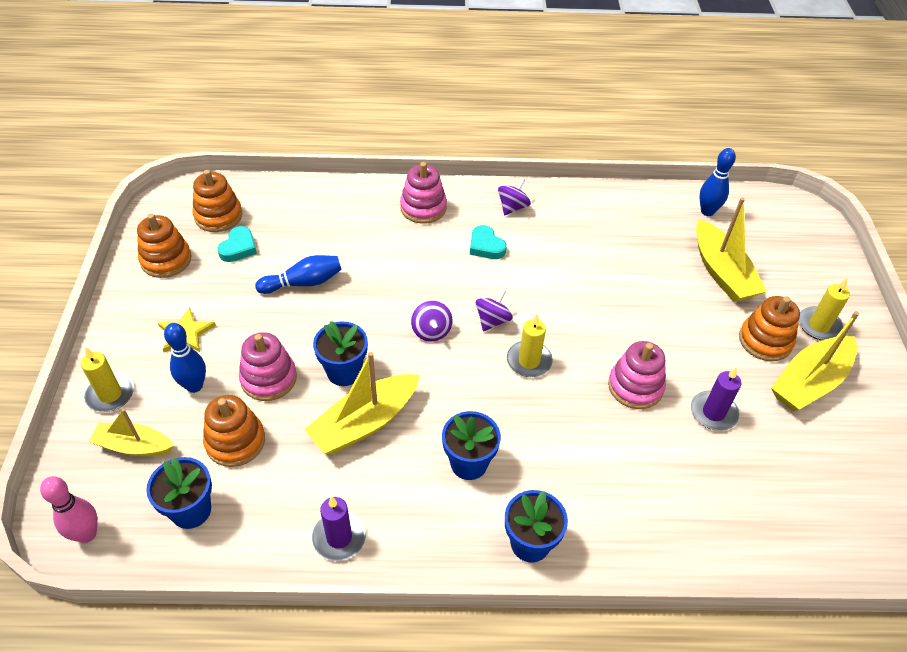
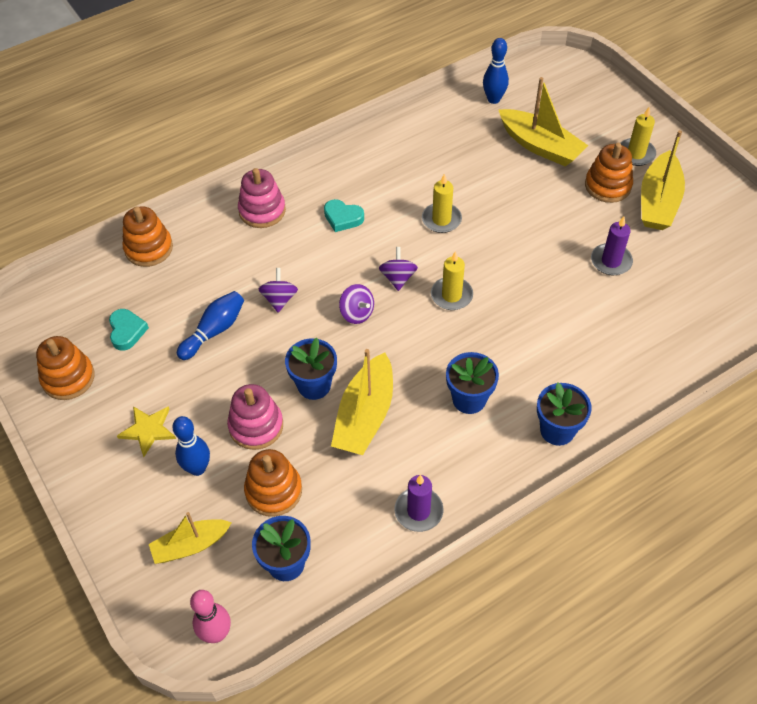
camera: 30 degrees left, 5 degrees up
yellow candle [81,347,134,412] -> yellow candle moved to [422,174,462,233]
orange stacking toy [192,170,242,232] -> orange stacking toy moved to [123,206,173,267]
purple spinning top [498,178,531,215] -> purple spinning top moved to [259,268,298,313]
pink stacking toy [608,341,666,409] -> none

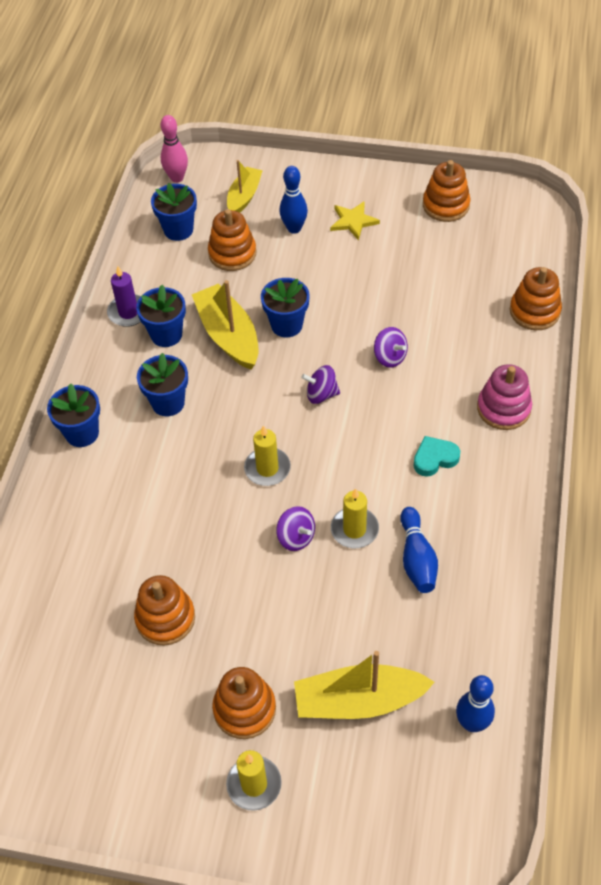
camera: 135 degrees right, 0 degrees up
turquoise heart [109,309,149,351] -> none
blue bowling pin [177,291,244,360] -> blue bowling pin moved to [400,507,438,593]
pink stacking toy [227,384,283,450] -> none
purple spinning top [379,247,418,291] -> purple spinning top moved to [276,506,315,551]
purple candle [591,217,633,275] -> orange stacking toy [134,575,195,646]
yellow boat [641,130,685,230] -> none
none -> blue flower pot [136,285,186,347]

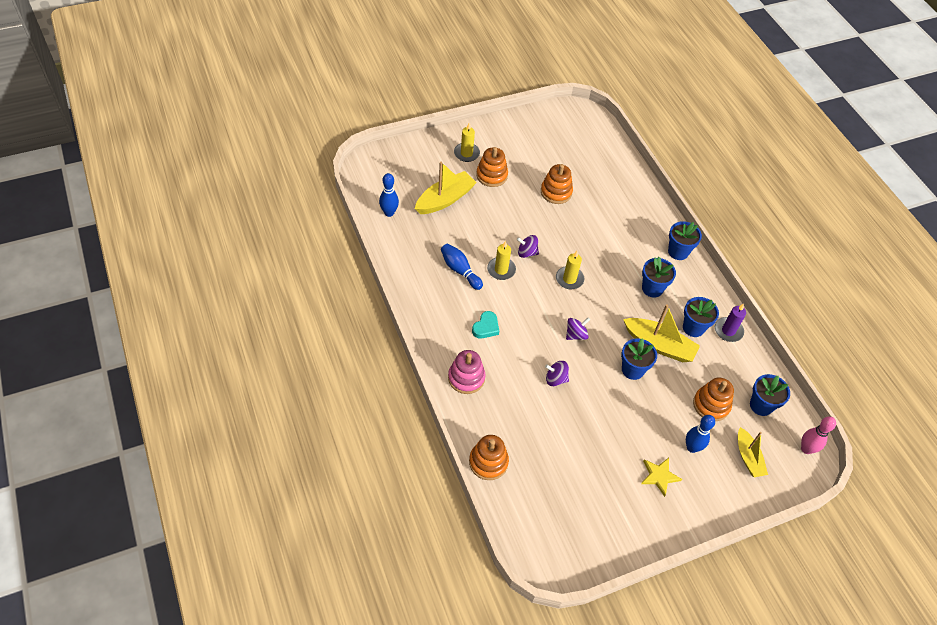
camera: 140 degrees right, 0 degrees up
orange stacking toy [423,160,471,222] -> none

